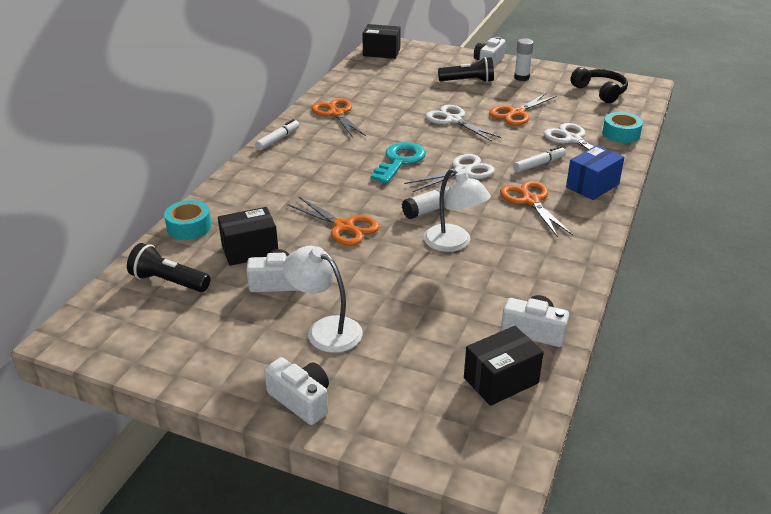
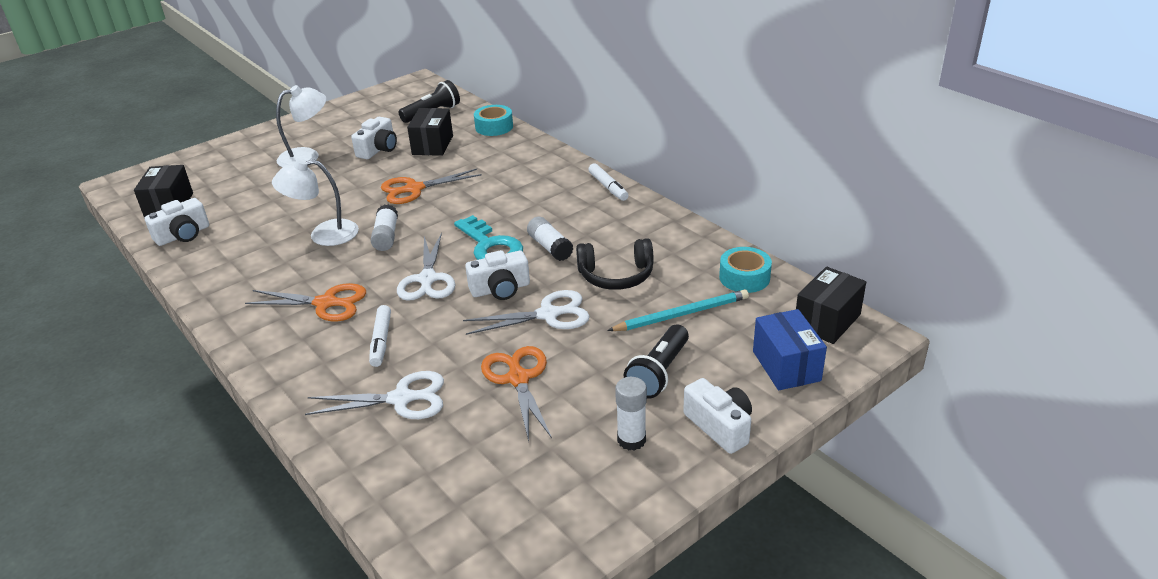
camera: 120 degrees right, 0 degrees up
white camera [264,357,329,425] -> white camera moved to [465,250,530,300]
orange scissors [312,98,366,138] -> none
blue box [566,145,625,200] -> blue box moved to [753,309,827,390]
black headphones [570,67,628,103] -> black headphones moved to [576,238,654,290]
turquoise tape [603,112,643,143] -> turquoise tape moved to [719,247,772,293]
none -> white glue stick [527,217,574,261]
none -> turquoise pencil [607,289,749,331]

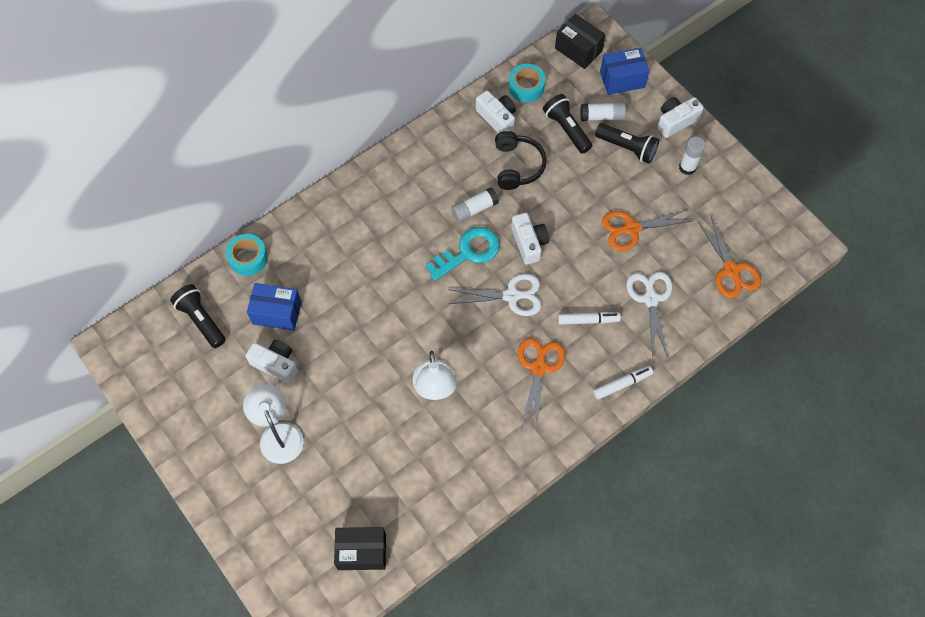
camera: 90 degrees left, 30 degrees up
white camera [145,198,209,246] -> white camera moved to [476,90,516,133]
white glue stick [371,204,398,251] -> white glue stick moved to [580,102,626,121]
orange scissors [381,169,482,204] -> orange scissors moved to [697,216,761,298]
black box [407,108,453,156] -> blue box [247,283,301,331]
white scissors [463,290,590,335] -> none
white marker [588,163,629,201] -> white marker moved to [593,366,653,400]
turquoise pencil [607,289,749,331] -> black flashlight [543,94,592,154]

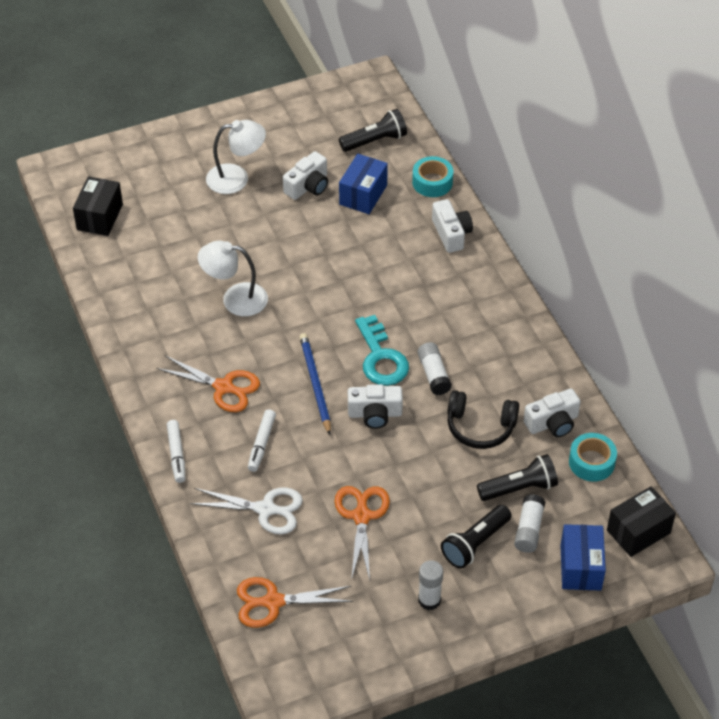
camera: 105 degrees right, 15 degrees down
white scissors [448,274,542,316] -> blue pencil [300,333,331,435]
white camera [657,97,704,138] -> white camera moved to [432,199,473,253]

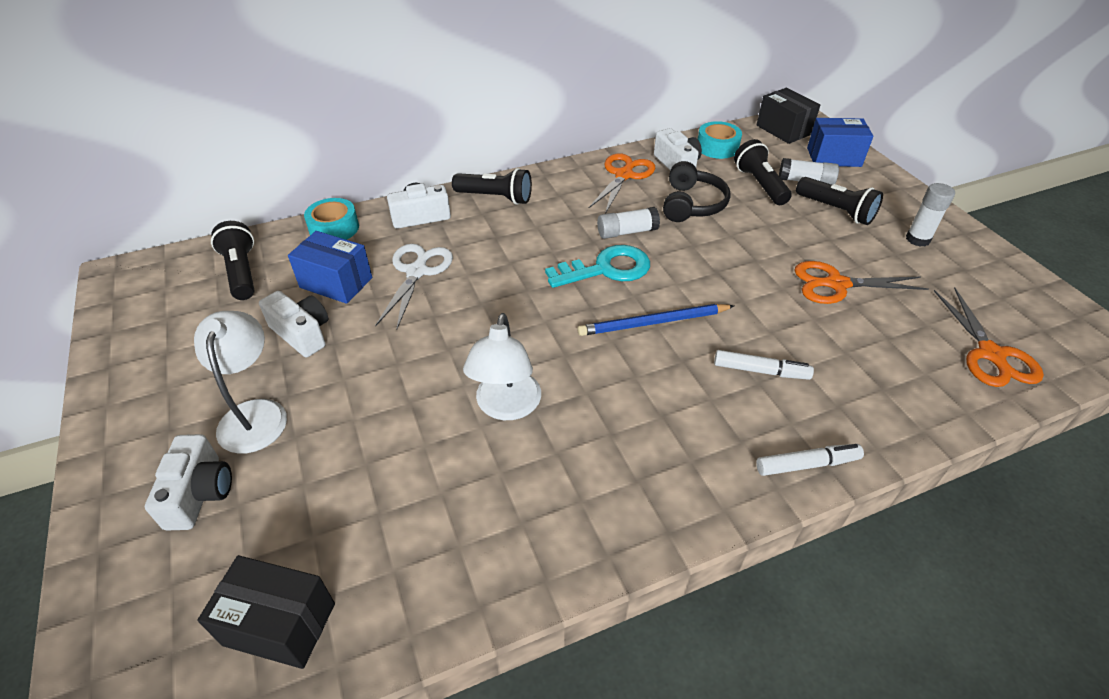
camera: 90 degrees left, 5 degrees down
orange scissors [156,356,260,412] -> orange scissors moved to [588,153,655,214]
white scissors [190,488,303,535] -> white scissors moved to [375,244,453,331]
white camera [348,384,403,429] -> white camera moved to [145,434,232,531]
none -> black flashlight [452,168,532,205]

